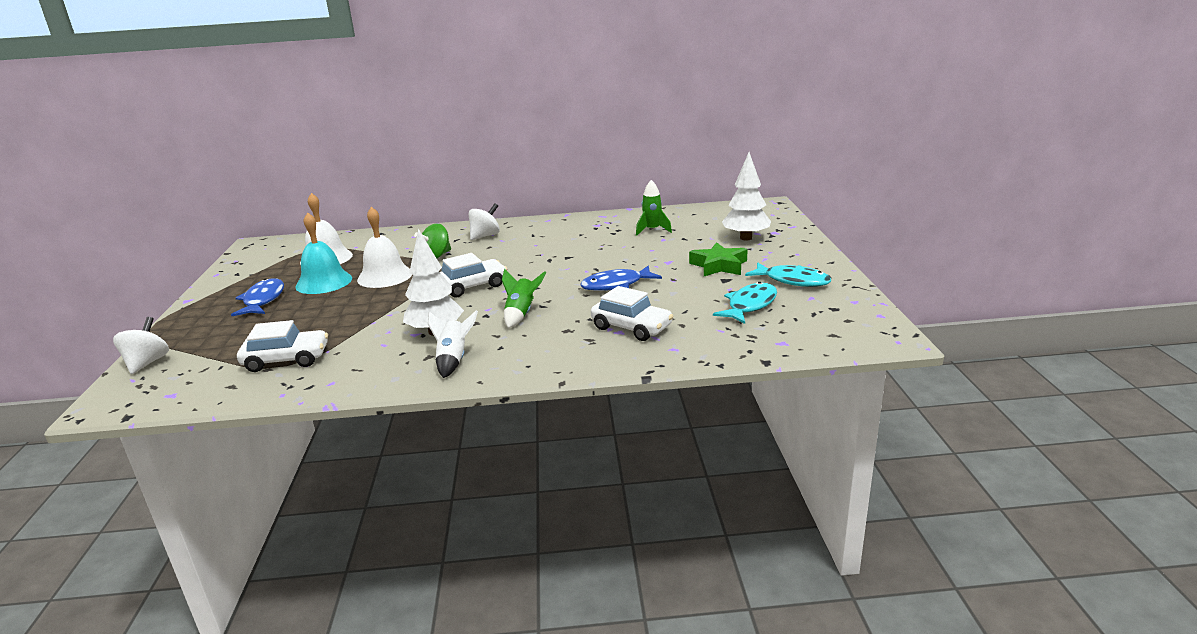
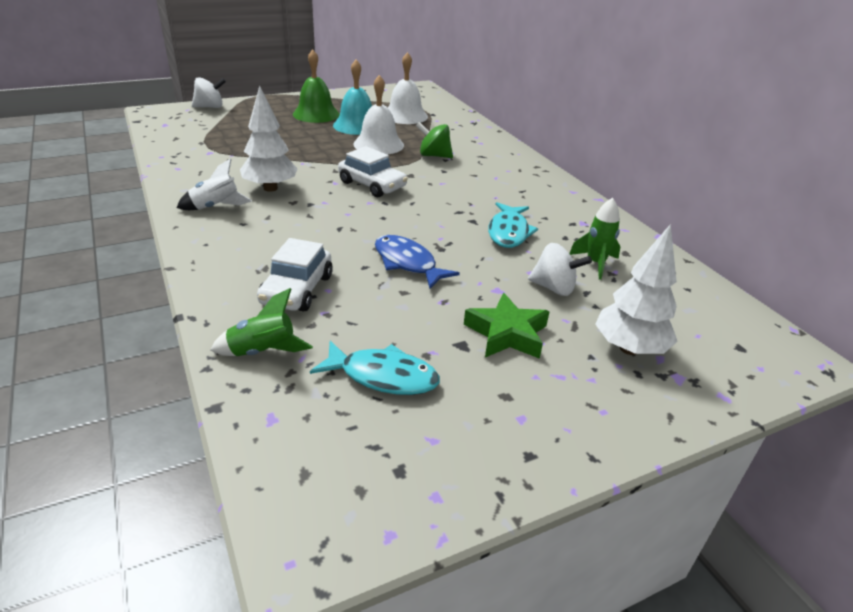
camera: 65 degrees right, 10 degrees up
blue fish [231,278,284,316] -> green bell [293,49,340,123]
white car [237,320,328,372] -> none
white spinning top [469,203,500,240] -> white spinning top moved to [528,243,592,296]
green rocket [502,269,547,328] -> green rocket moved to [210,288,313,356]
turquoise fish [745,262,831,287] -> turquoise fish moved to [488,202,538,248]

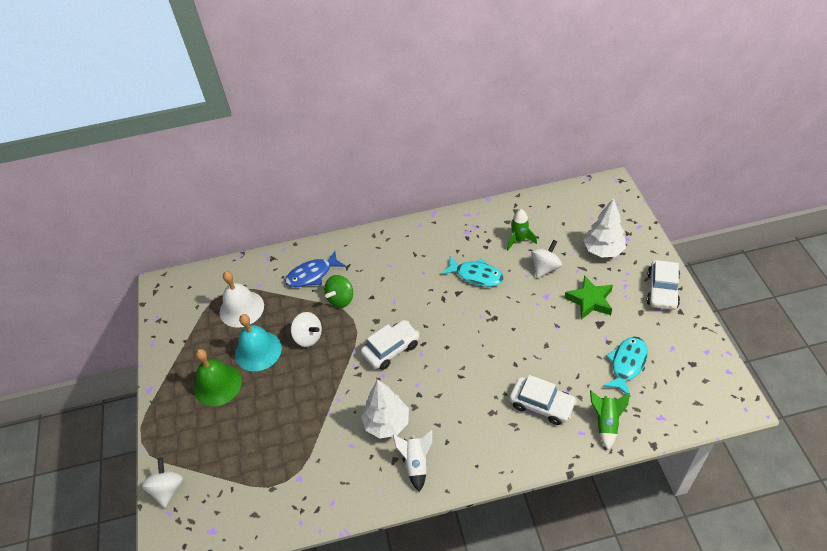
camera: 70 degrees left, 15 degrees up
white bell [353,75,404,155] -> white spinning top [291,312,322,347]
blue fish [375,235,460,289] -> blue fish moved to [285,251,346,287]
none -> white car [647,260,680,310]

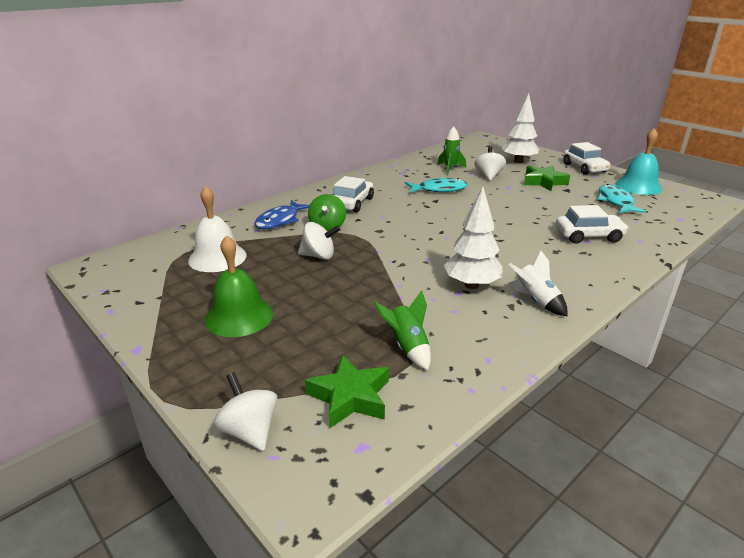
camera: 35 degrees left, 20 degrees down
turquoise bell [235,314,282,371] -> turquoise bell moved to [615,128,662,195]
white car [361,320,420,370] -> white car moved to [333,176,374,213]
green rocket [590,390,630,450] -> green rocket moved to [374,290,431,370]
none -> green star [305,354,389,428]

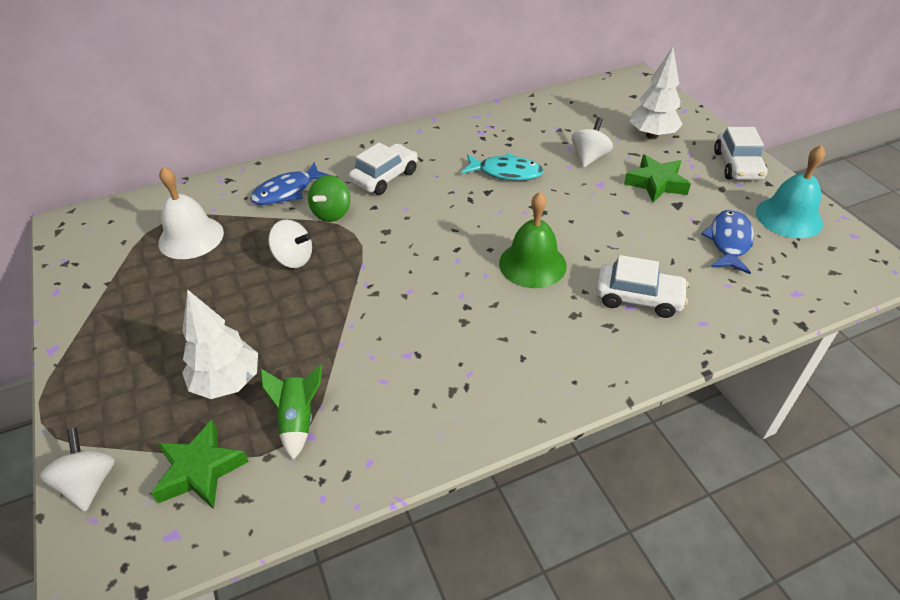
camera: 20 degrees right, 15 degrees up
green bell [204,235,273,337] -> green bell moved to [499,192,567,288]
green rocket [437,126,466,175] -> none
white tree [444,187,502,289] -> white tree moved to [182,289,258,399]
white rocket [508,251,567,316] -> none
turquoise fish [598,184,646,213] -> blue fish [701,210,754,274]

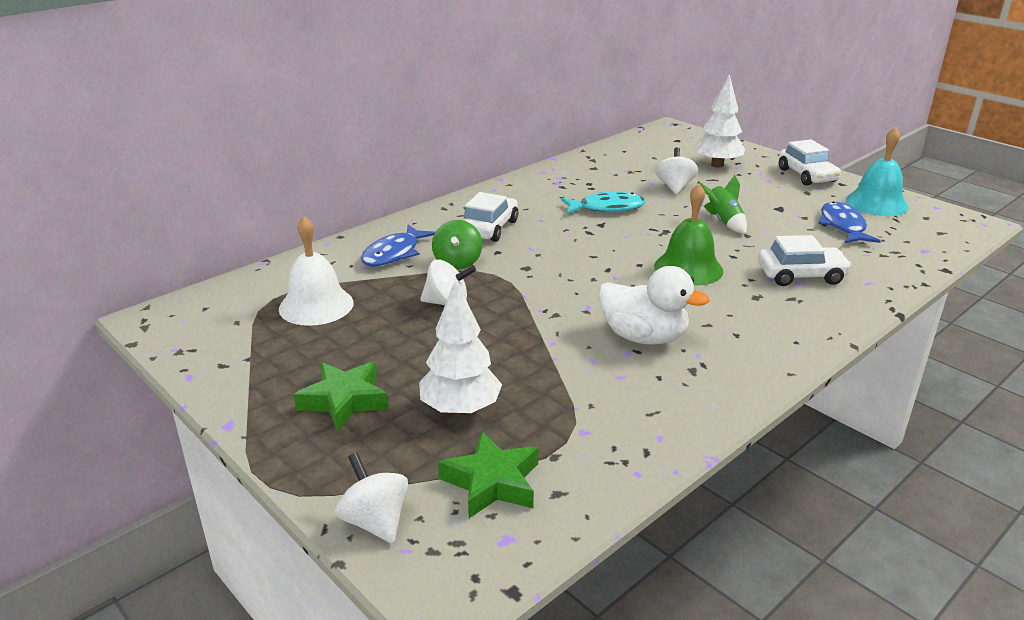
camera: 20 degrees left, 15 degrees down
green rocket [260,365,322,460] -> green rocket moved to [697,175,747,234]
green star [624,155,691,203] -> green star moved to [294,362,388,431]
none -> white duck [598,266,710,345]

